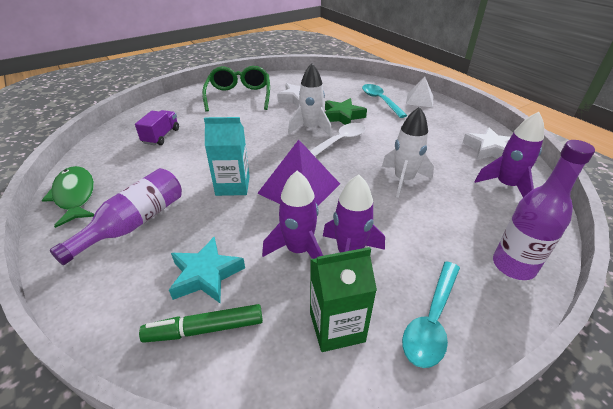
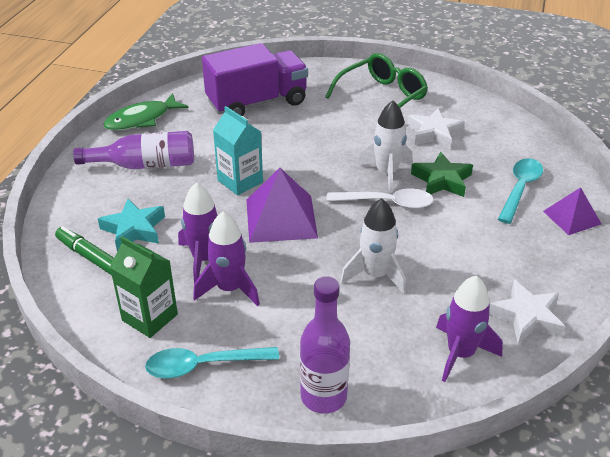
camera: 50 degrees right, 0 degrees up
green fish [42,166,94,228] -> green fish turned 150 degrees counterclockwise [103,93,189,131]
purple truck [135,110,179,145] -> purple truck [202,43,308,116], size x2.01
white pyramid [406,77,433,107] -> purple pyramid [543,187,601,235]

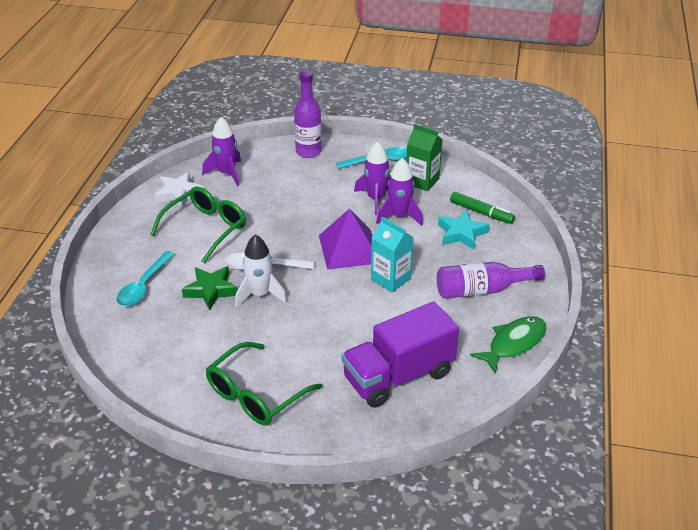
camera: 175 degrees right, 0 degrees up
white rocket [340,198,406,294] -> none
white star [407,108,465,149] -> none
purple pyramid [543,187,601,235] -> none
none -> green glasses [150,187,246,263]

